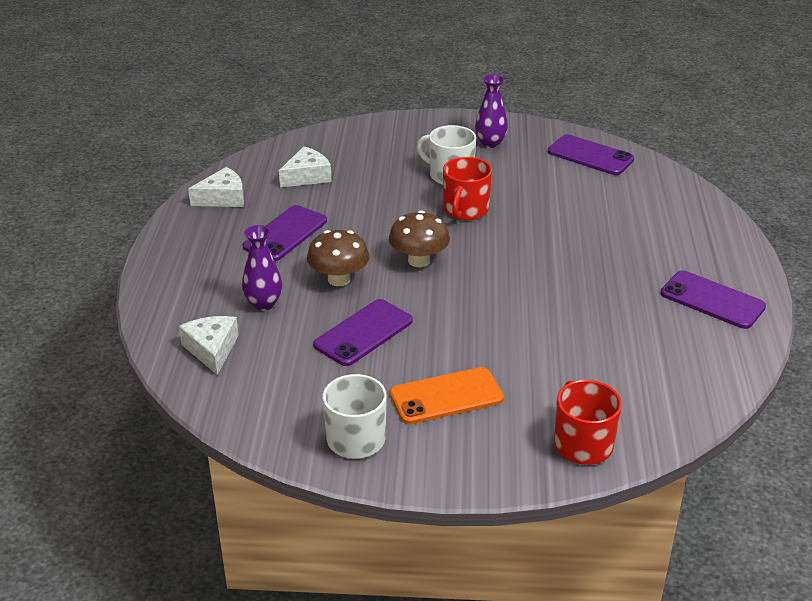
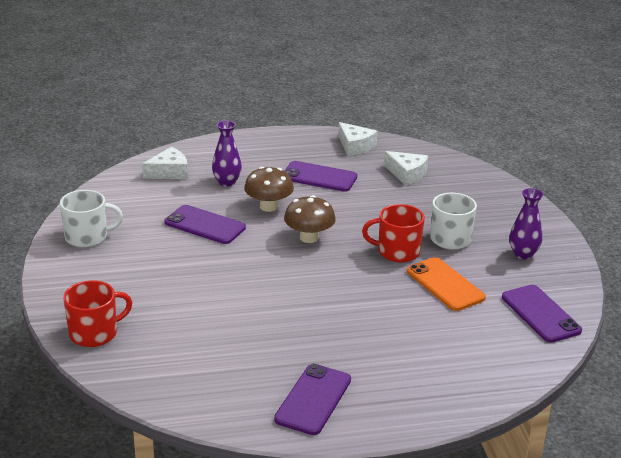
camera: 75 degrees right, 5 degrees down
orange phone [390,367,504,424] -> orange phone moved to [407,257,486,311]
purple phone [548,134,634,175] -> purple phone turned 45 degrees counterclockwise [502,285,582,343]

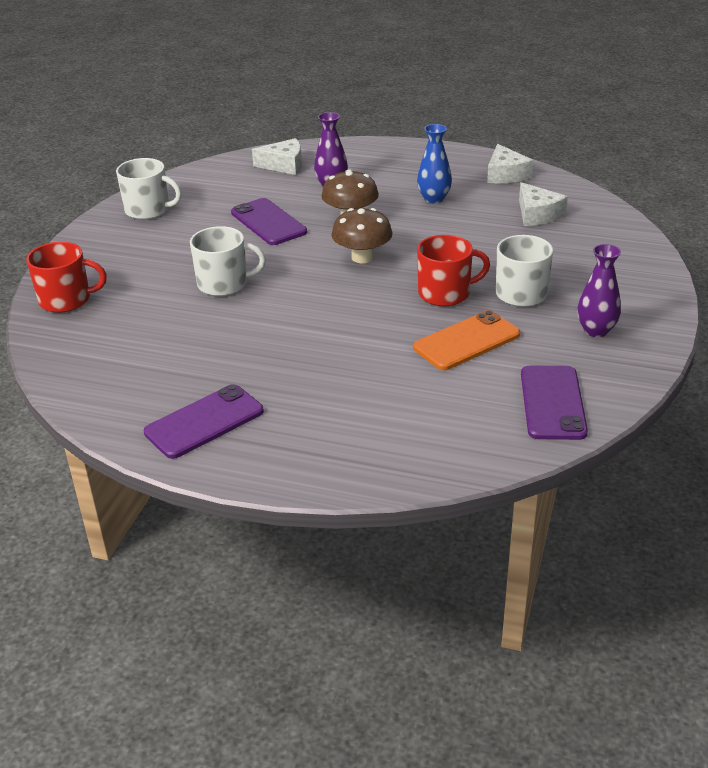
camera: 30 degrees right, 5 degrees up
purple phone [284,161,357,192] -> blue vase [417,124,452,204]
red mug [362,204,425,262] -> red mug turned 135 degrees clockwise [417,235,490,306]
orange phone [407,257,486,311] -> orange phone turned 60 degrees clockwise [413,310,520,370]
none -> white mug [190,226,266,296]

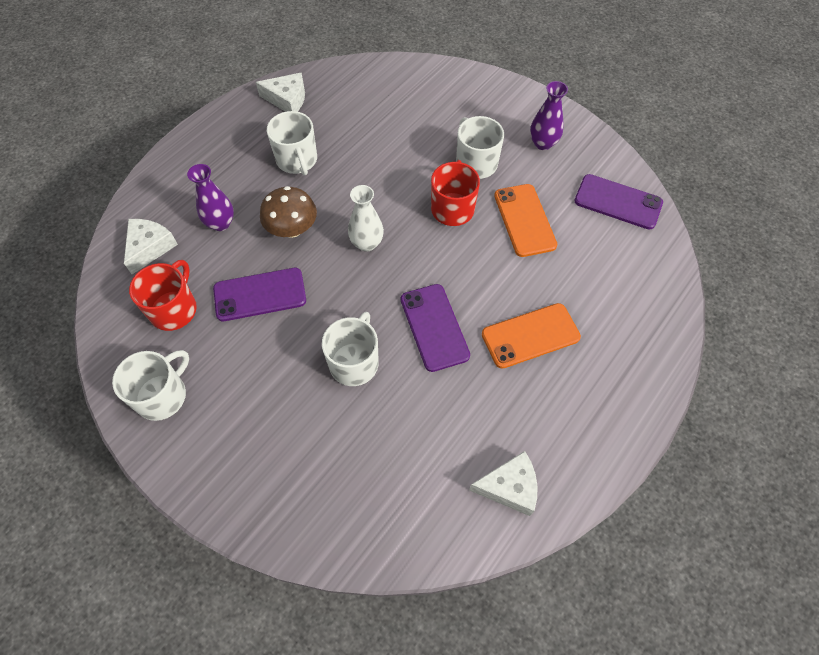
camera: 70 degrees left, 25 degrees up
red mug [26,242,107,313] -> red mug moved to [129,260,197,331]
purple phone [144,384,264,459] -> purple phone moved to [401,284,470,372]
brown mushroom [332,208,392,263] -> white vase [348,185,384,252]
blue vase [417,124,452,204] -> white mug [267,111,317,176]
white cheese [519,182,568,226] -> white cheese moved to [469,451,538,516]
none -> orange phone [482,303,581,369]

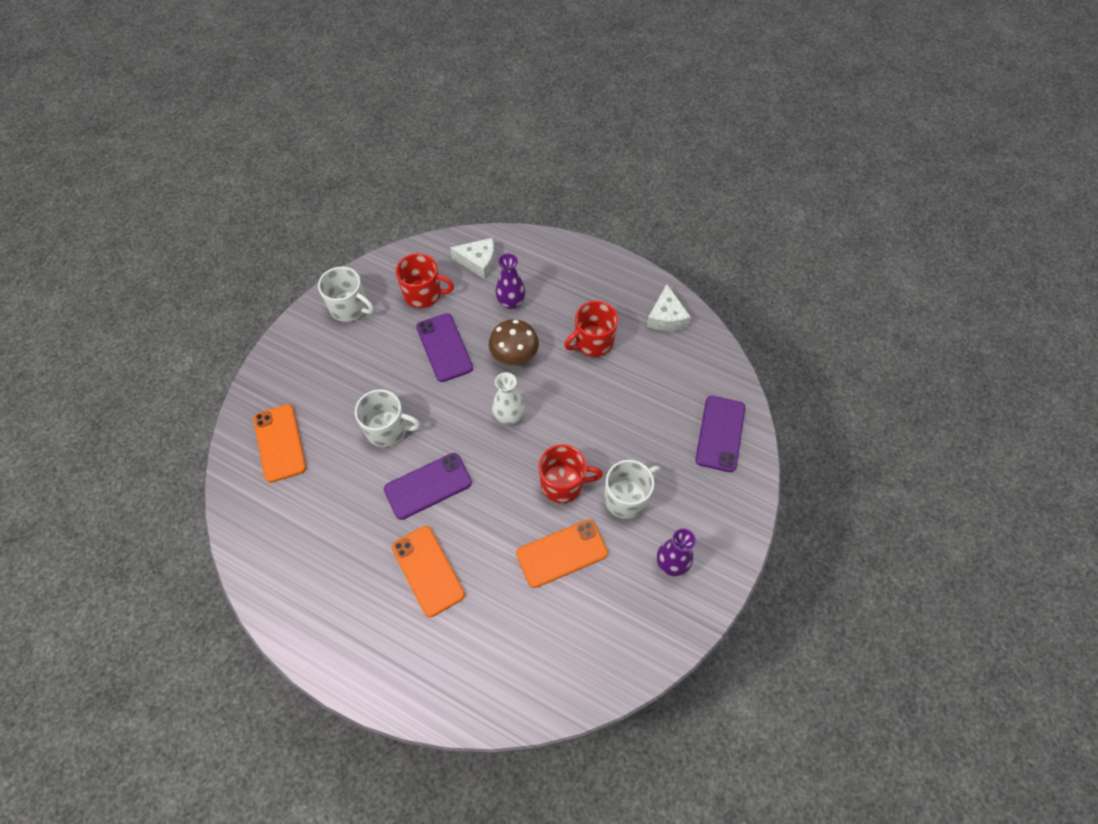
camera: 80 degrees right, 0 degrees up
white mug [267,111,317,176] -> red mug [564,301,618,357]
white cheese [469,451,538,516] -> none
purple phone [574,174,663,230] -> purple phone moved to [695,396,745,472]
none -> orange phone [253,404,306,483]

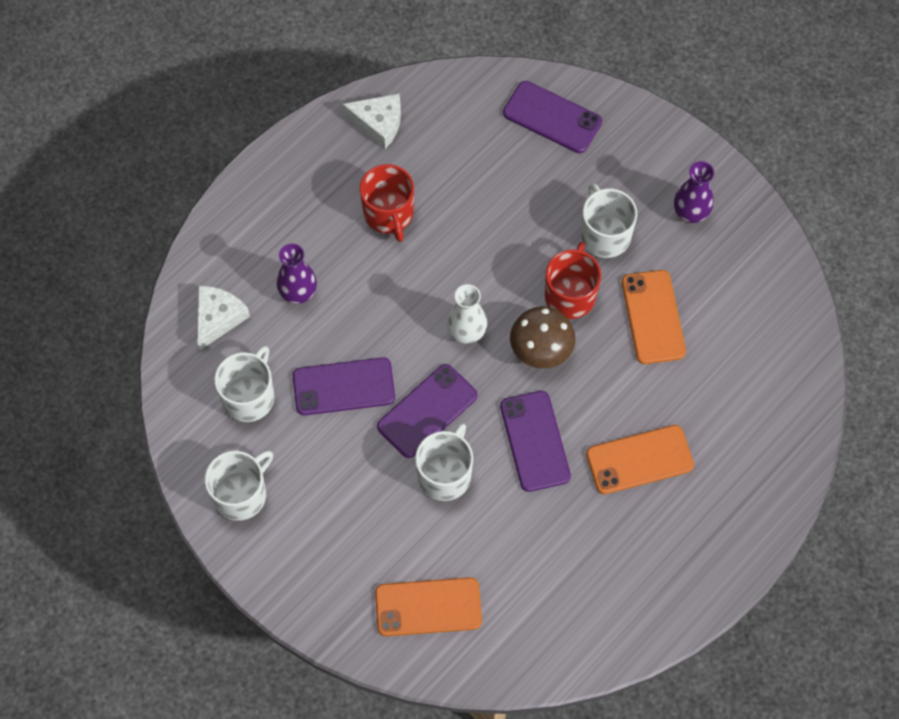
camera: 75 degrees left, 5 degrees up
red mug [396,253,454,308] -> white mug [214,345,274,422]
brown mushroom [489,319,539,365] -> brown mushroom moved to [510,306,575,369]
none -> purple phone [377,364,477,458]

